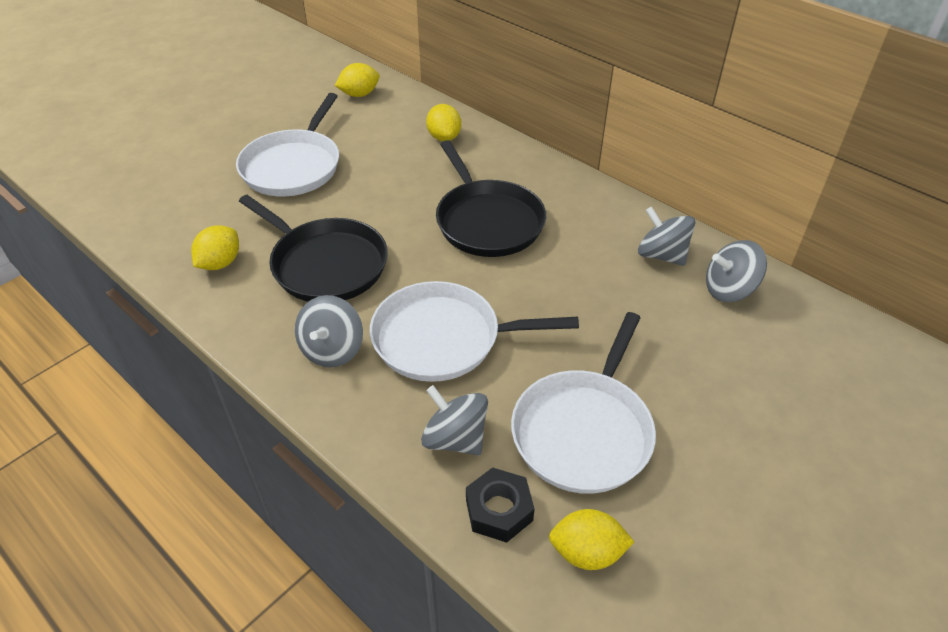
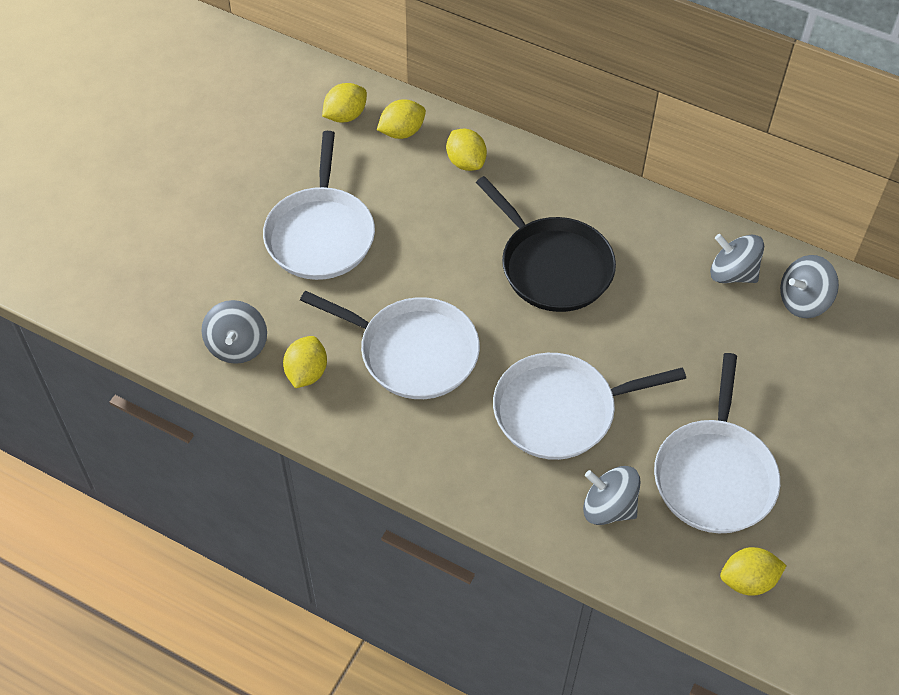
camera: 15 degrees left, 10 degrees up
black pan [239,195,388,302] -> white pan [300,290,480,399]
grey spinning top [295,295,363,367] -> grey spinning top moved to [201,300,267,364]
black nut [466,467,535,543] -> none
none -> yellow lemon [377,100,426,139]

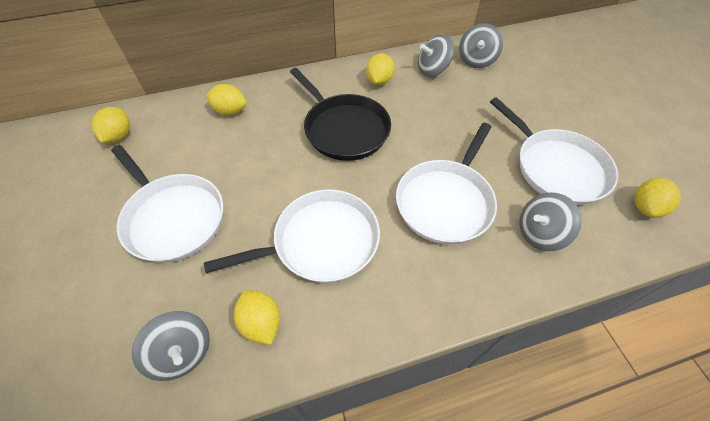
camera: 45 degrees left, 0 degrees up
yellow lemon [377,100,426,139] -> yellow lemon moved to [366,53,395,85]
black pan [476,176,616,312] -> black pan turned 45 degrees clockwise [290,68,391,161]

